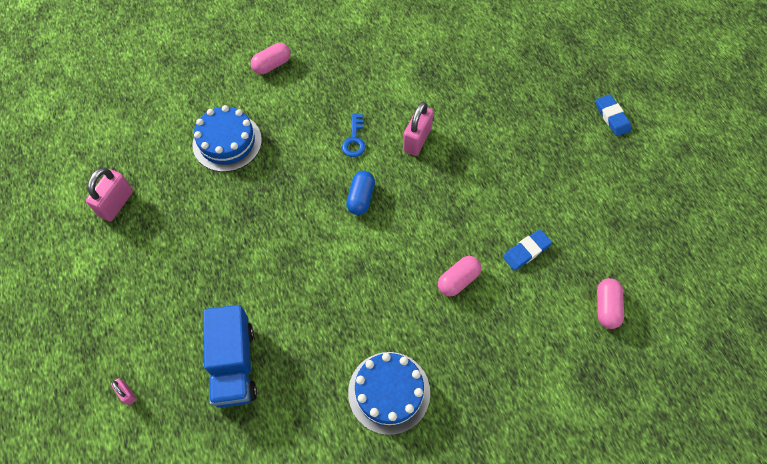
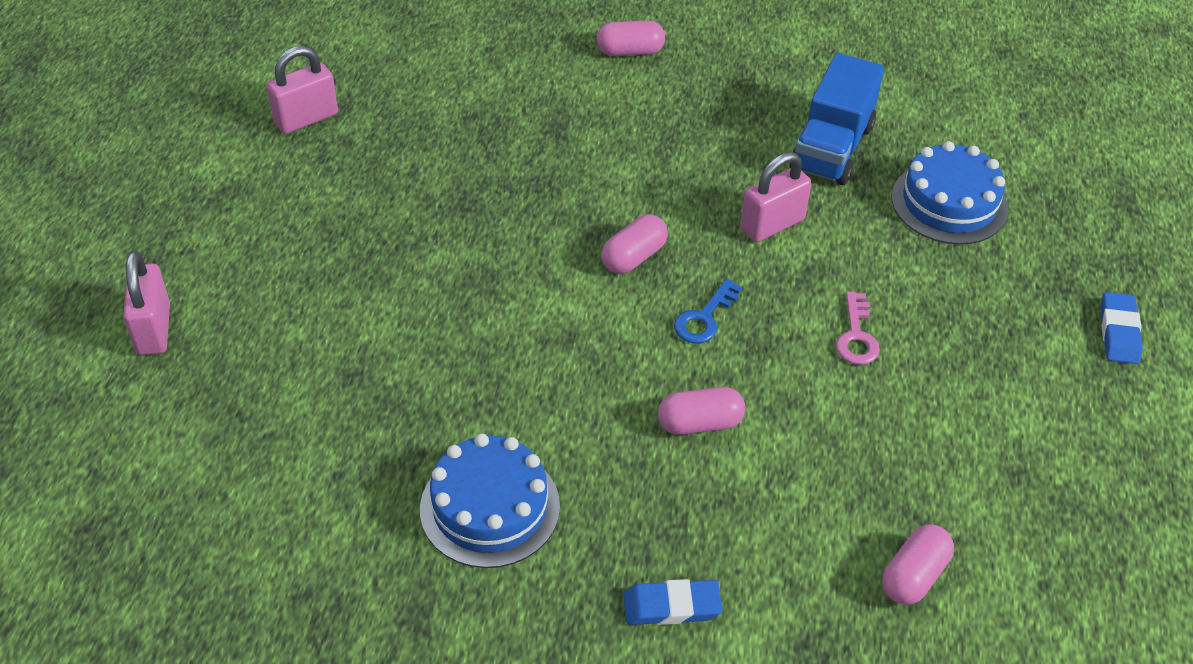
camera: 30 degrees right, 15 degrees down
pink padlock [111,378,137,406] -> pink padlock [123,251,170,355], size x1.94
blue cake [192,105,262,172] -> blue cake moved to [892,141,1008,245]
blue truck [203,305,257,408] -> blue truck moved to [790,53,884,185]
blue key [342,113,366,157] -> blue key moved to [674,279,742,344]
blue capsule [346,171,375,215] -> pink capsule [601,214,668,274]
blue eraser [503,229,552,271] -> blue eraser moved to [624,579,722,625]
none -> pink key [836,291,880,365]

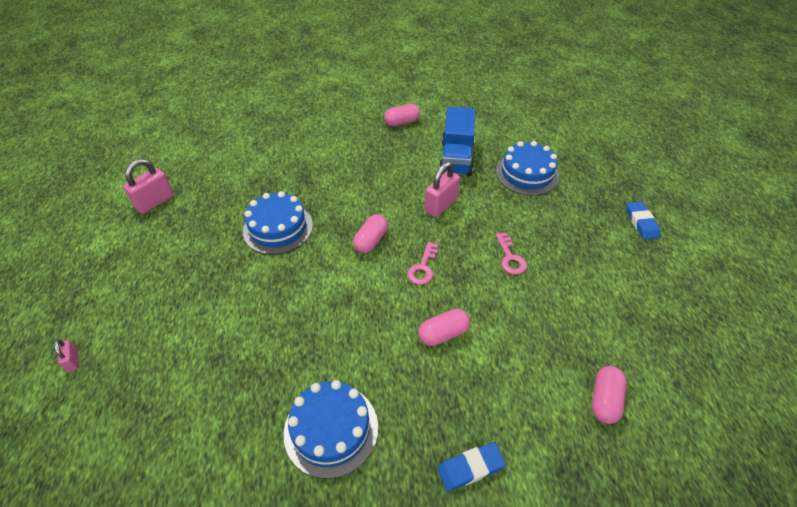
camera: 15 degrees left, 0 degrees up
pink padlock [123,251,170,355] -> pink padlock [54,339,79,372], size x0.51
pink capsule [596,21,665,56] -> pink capsule moved to [384,104,420,126]
blue key [674,279,742,344] -> pink key [407,242,438,285]
none -> blue cake [243,191,313,255]

